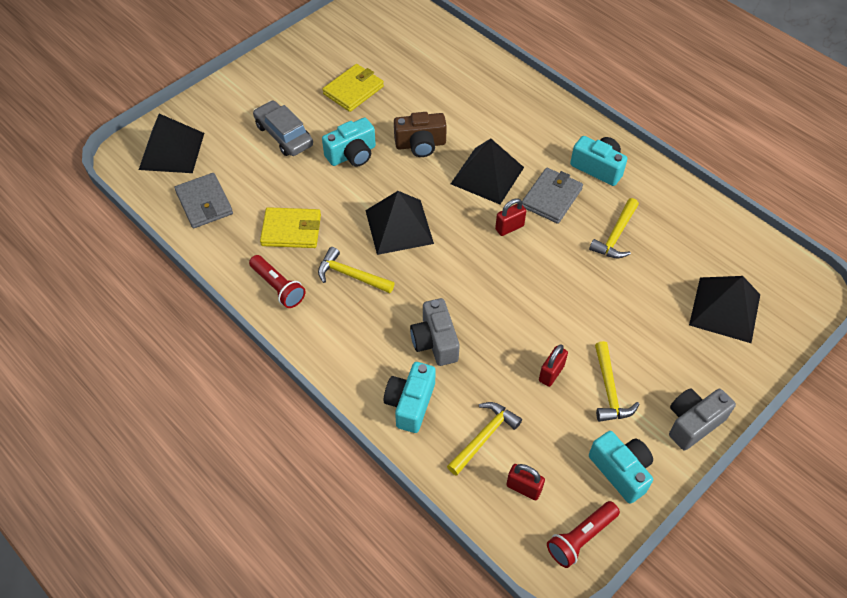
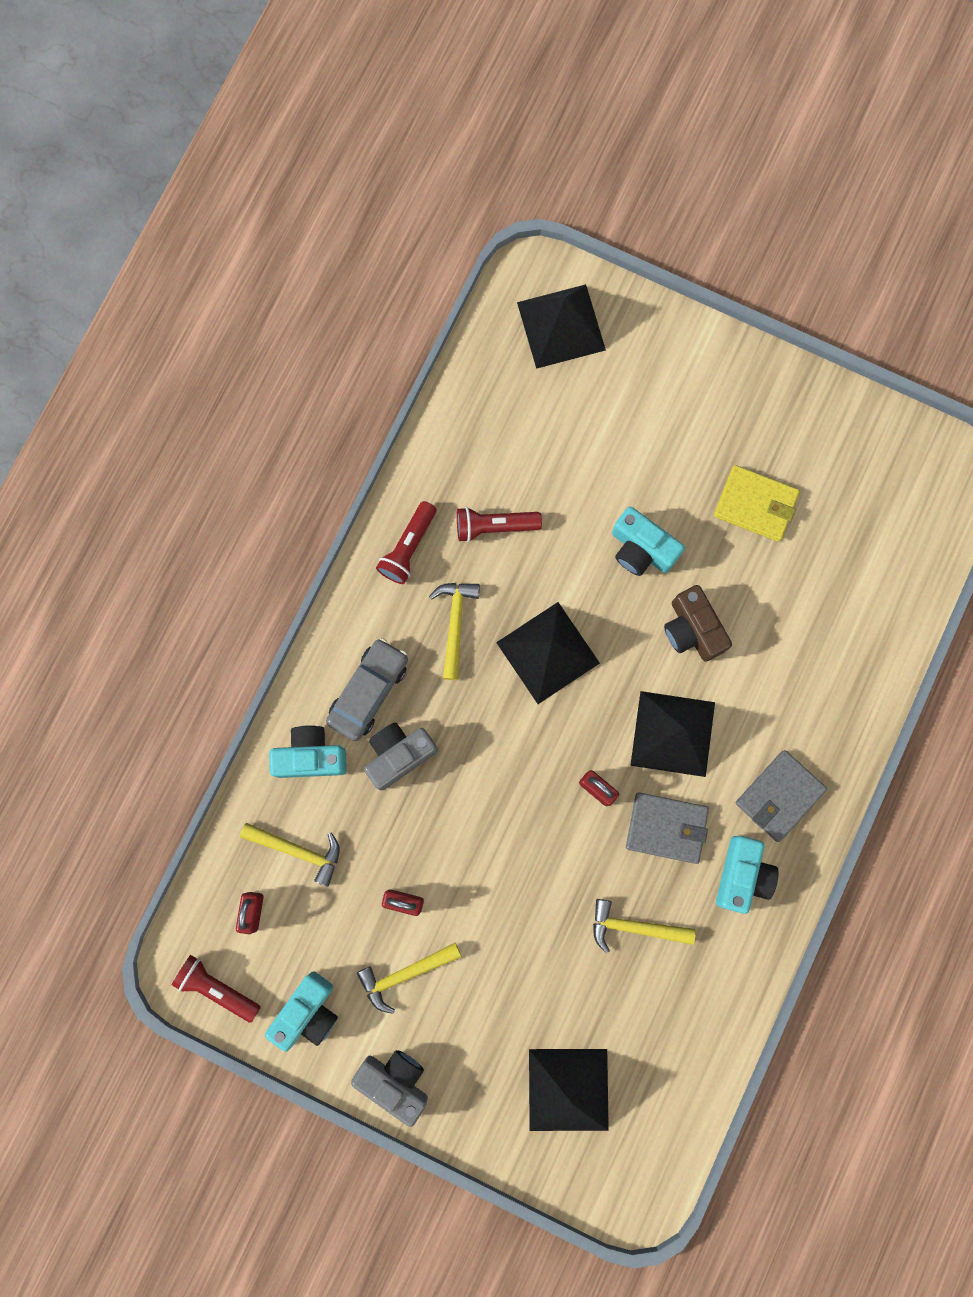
camera: 70 degrees right, 25 degrees up
grey wallet [174,173,233,229] -> grey wallet moved to [736,750,827,842]
grey car [253,100,313,156] -> grey car moved to [326,638,408,741]
yellow wallet [260,207,321,248] -> red flashlight [457,507,542,542]

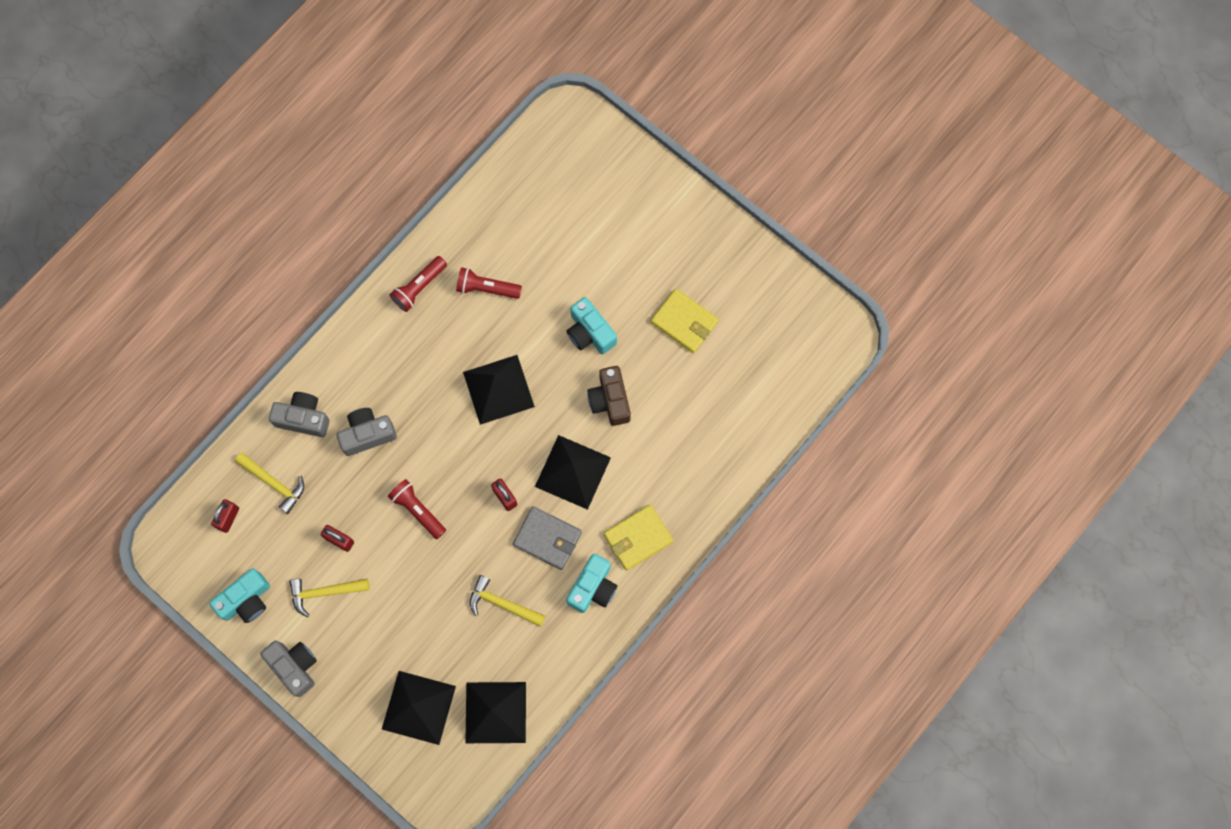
camera: 15 degrees right, 5 degrees down
red flashlight [172,955,261,1023] -> red flashlight moved to [388,479,446,539]
turquoise camera [269,725,347,778] -> grey camera [269,392,330,437]
grey car [326,638,408,741] -> none
yellow hammer [429,583,480,680] -> none
black pyramid [517,284,606,369] -> black pyramid moved to [465,682,526,743]
grey wallet [736,750,827,842] -> yellow wallet [604,504,673,570]

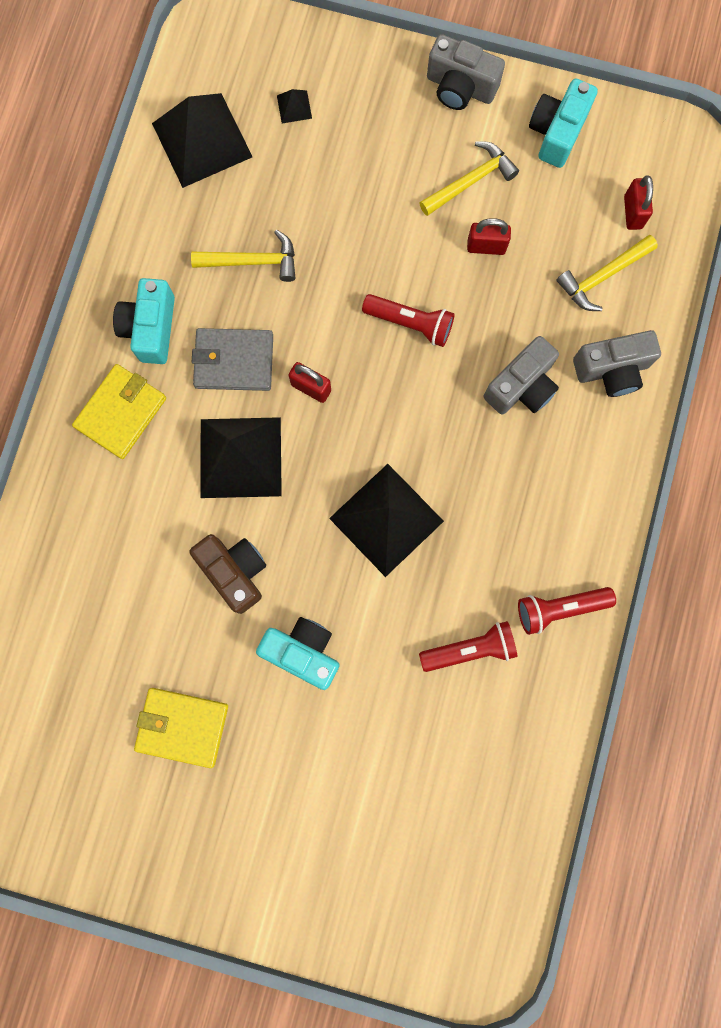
camera: 155 degrees right, 5 degrees up
yellow hammer [235,453,304,514] -> yellow hammer turned 45 degrees counterclockwise [556,235,658,311]
black pyramid [382,671,456,745] -> black pyramid [277,89,312,123], size x0.40
red flashlight [390,256,447,312] -> red flashlight turned 120 degrees counterclockwise [518,587,616,635]

